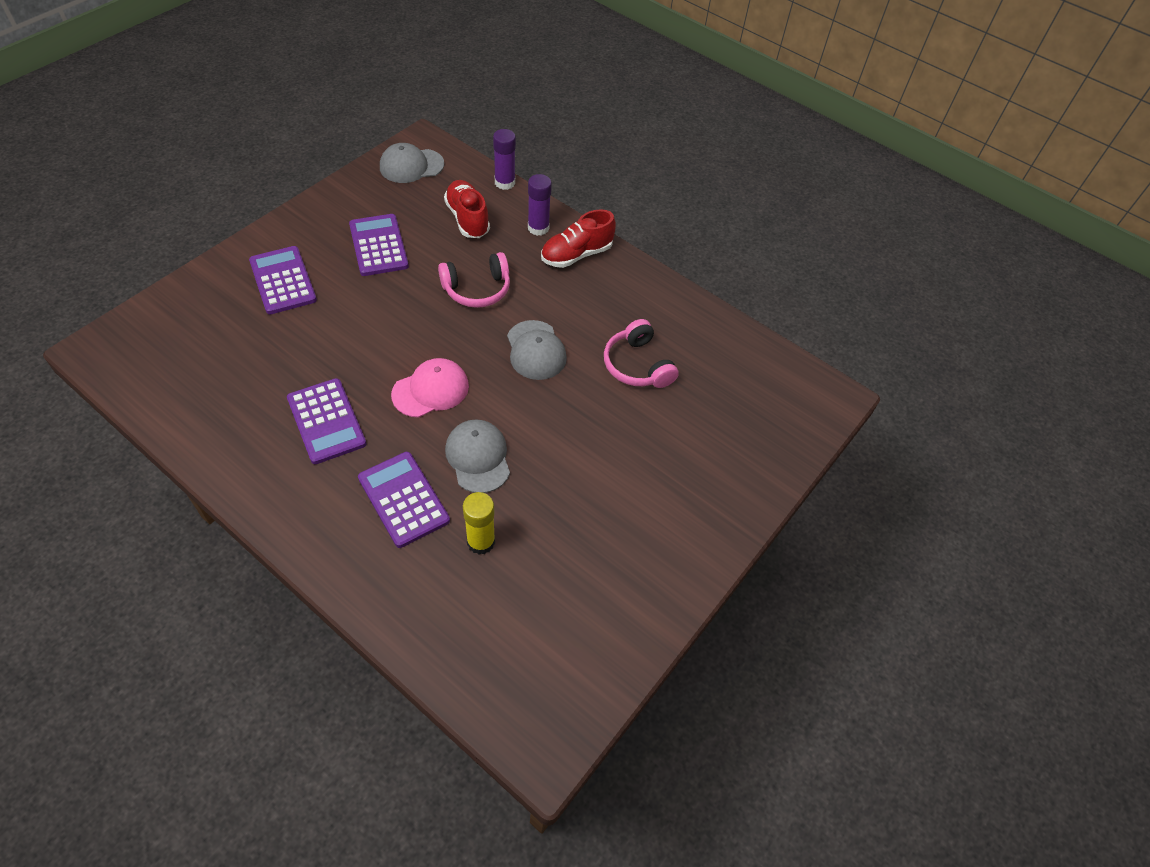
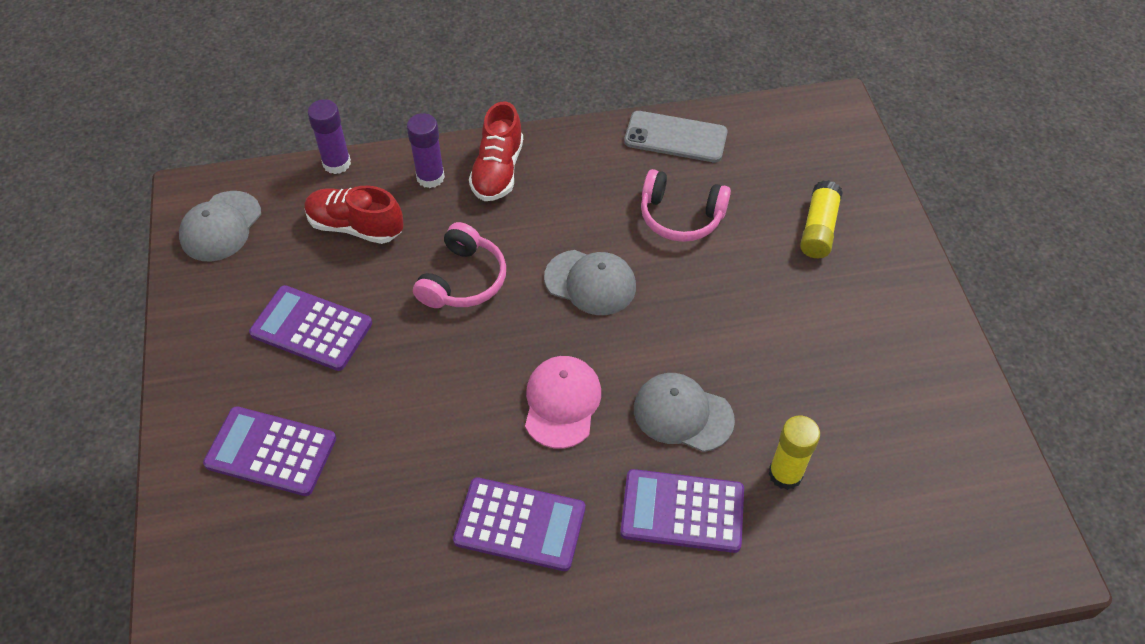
camera: 45 degrees left, 0 degrees up
none -> grey phone [624,111,728,162]
none -> yellow glue stick [800,180,843,258]

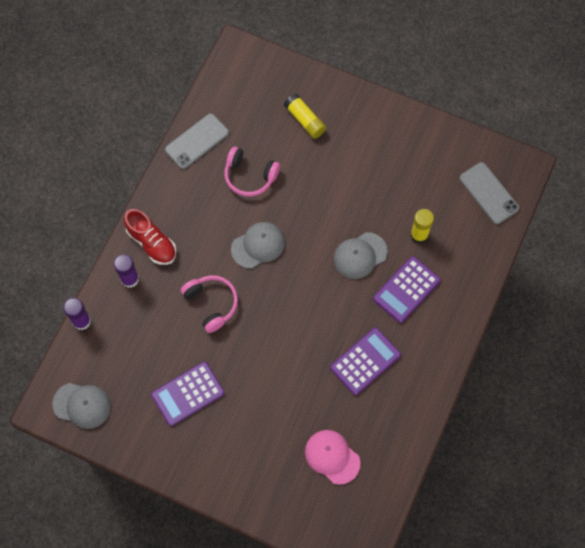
camera: 55 degrees left, 15 degrees up
grey cap [179,191,261,261] -> grey cap turned 45 degrees counterclockwise [52,383,111,429]
purple calculator [203,406,336,496] -> none
red shoe [304,186,404,244] -> none
pink cap [525,356,601,449] -> pink cap moved to [305,430,361,485]
pink headphones [641,169,731,242] -> pink headphones turned 60 degrees clockwise [224,146,280,197]
none -> grey phone [459,162,520,224]

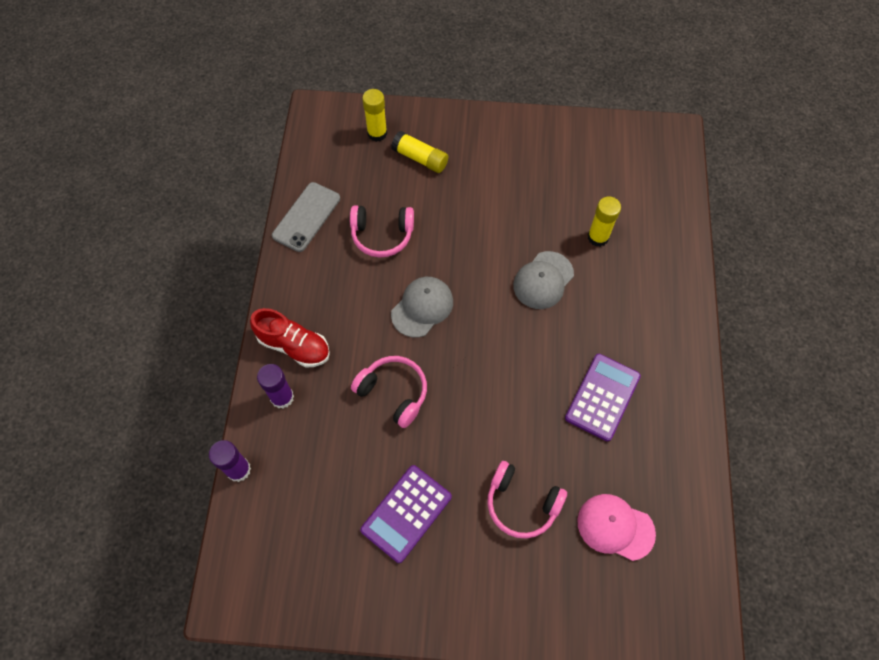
camera: 20 degrees left, 5 degrees down
grey cap [52,383,111,429] -> none
purple calculator [373,256,441,323] -> none
grey phone [459,162,520,224] -> none
none -> yellow glue stick [362,89,387,142]
none -> pink headphones [487,461,567,539]

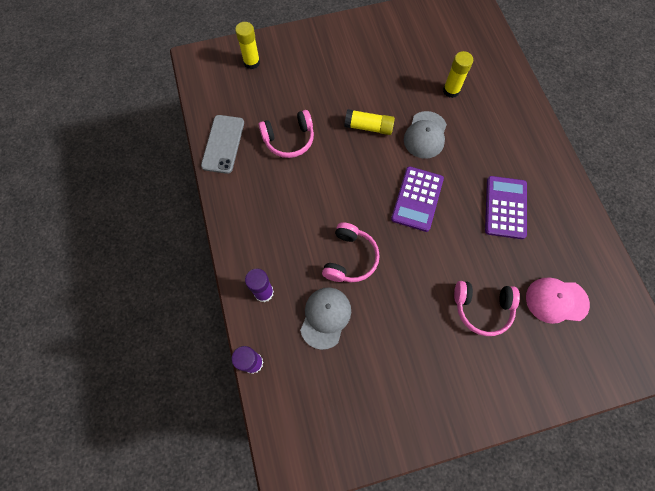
camera: 20 degrees left, 5 degrees up
red shoe [250,308,330,368] -> none
pink headphones [351,356,427,428] -> pink headphones turned 90 degrees clockwise [322,222,380,282]
purple calculator [360,465,452,563] -> purple calculator moved to [391,166,444,232]
yellow glue stick [391,131,448,173] -> yellow glue stick moved to [345,109,395,135]
grey cap [391,277,453,337] -> grey cap moved to [300,287,351,350]

